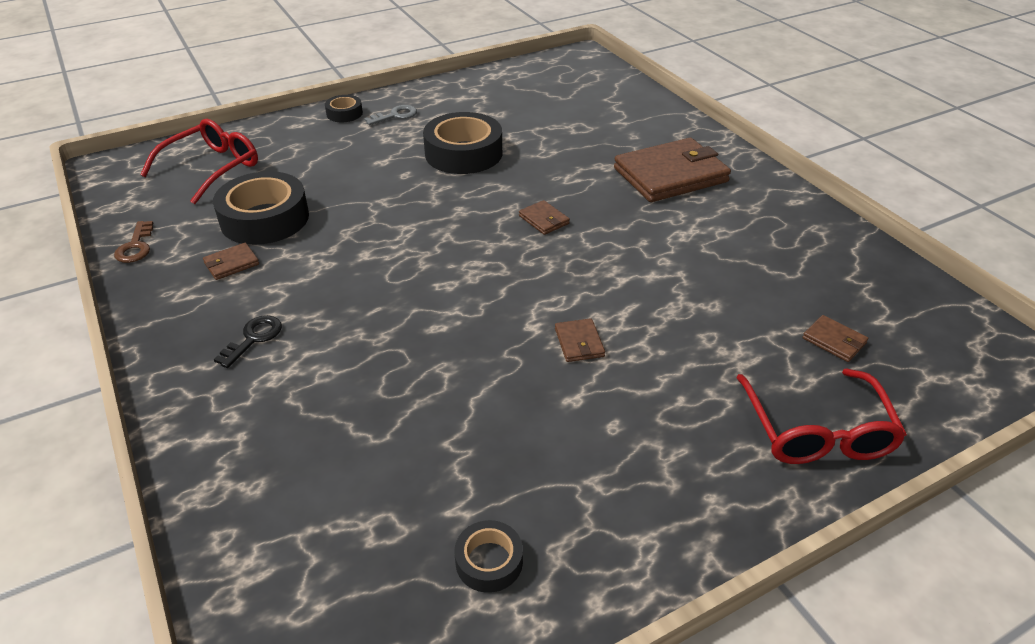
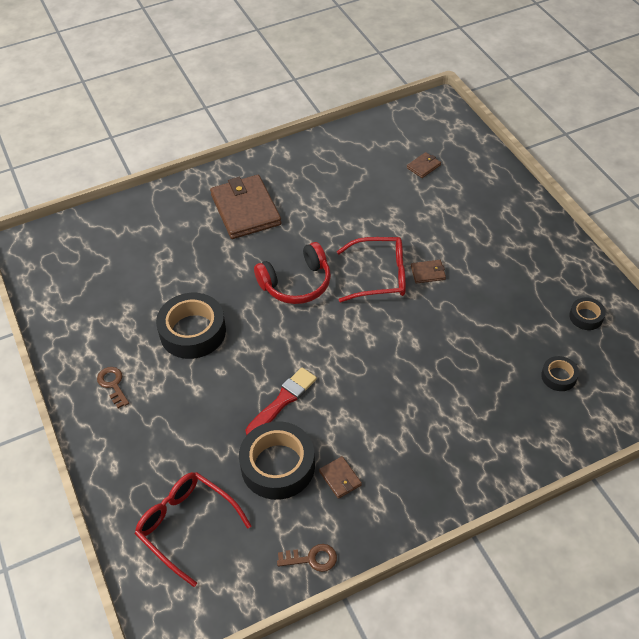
camera: 85 degrees left, 10 degrees up
black key [214,315,282,368] -> none
black tape [325,95,363,122] -> black tape moved to [541,356,579,391]
grey key [364,105,417,125] -> brown key [97,367,129,408]
brown wallet [519,200,570,235] -> red headphones [254,242,331,304]
red glasses [736,369,907,464] -> red glasses moved to [337,237,406,302]
none -> red brush [246,367,317,435]

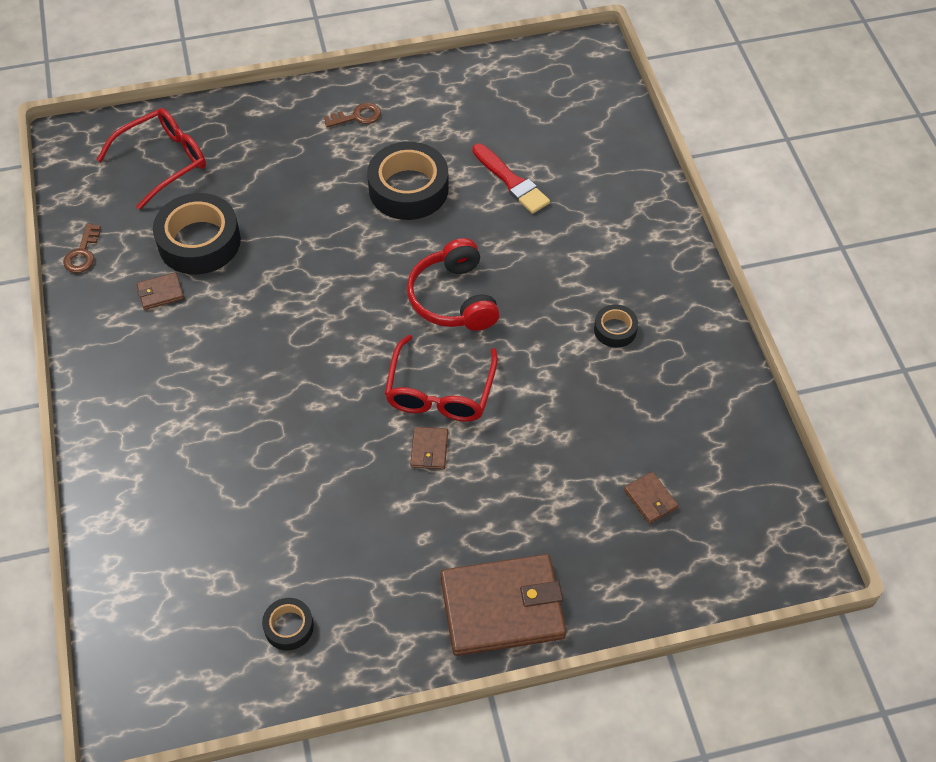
camera: 100 degrees right, 5 degrees up
brown wallet [210,175,281,239] -> brown wallet moved to [440,554,566,656]
red brush [246,367,317,435] -> red brush moved to [472,144,550,214]
black tape [541,356,579,391] -> black tape moved to [594,304,638,348]

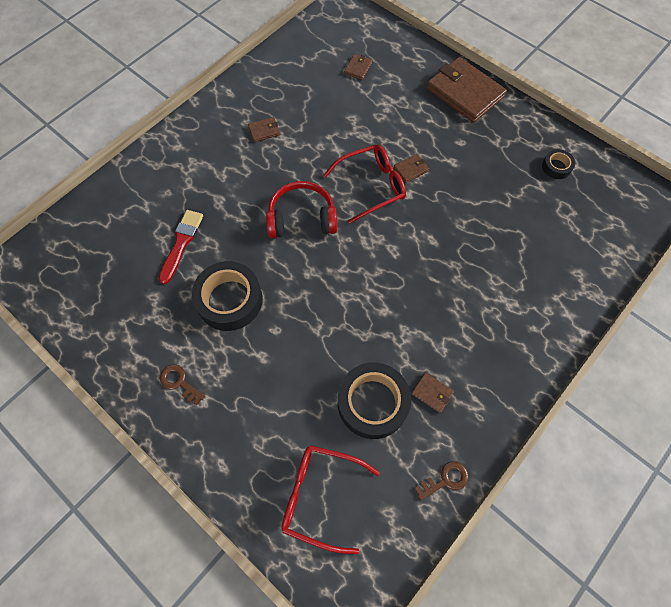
camera: 125 degrees left, 10 degrees up
red headphones [407,238,500,331] -> red headphones turned 135 degrees counterclockwise [266,181,337,238]
black tape [594,304,638,348] -> brown wallet [248,117,280,142]

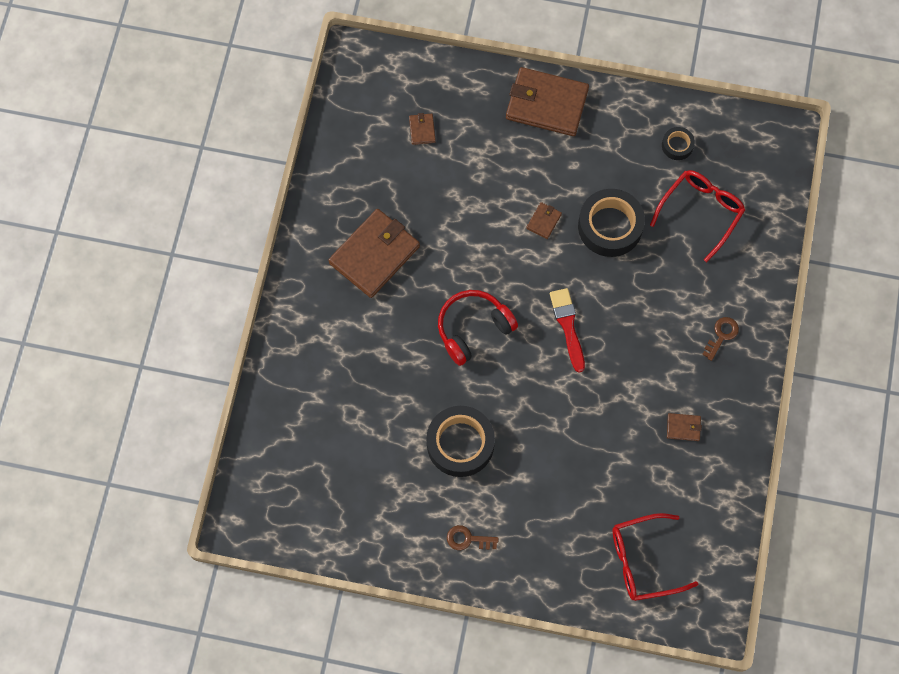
camera: 30 degrees left, 5 degrees up
red brush [159,210,203,284] -> red brush moved to [550,288,585,372]
brown wallet [248,117,280,142] -> brown wallet [329,209,420,298], size x2.36
red glasses [323,144,406,224] -> red glasses moved to [650,170,745,262]
black tape [338,362,411,439] -> black tape moved to [578,189,645,257]
brown key [415,461,469,500] -> brown key moved to [702,317,739,361]

